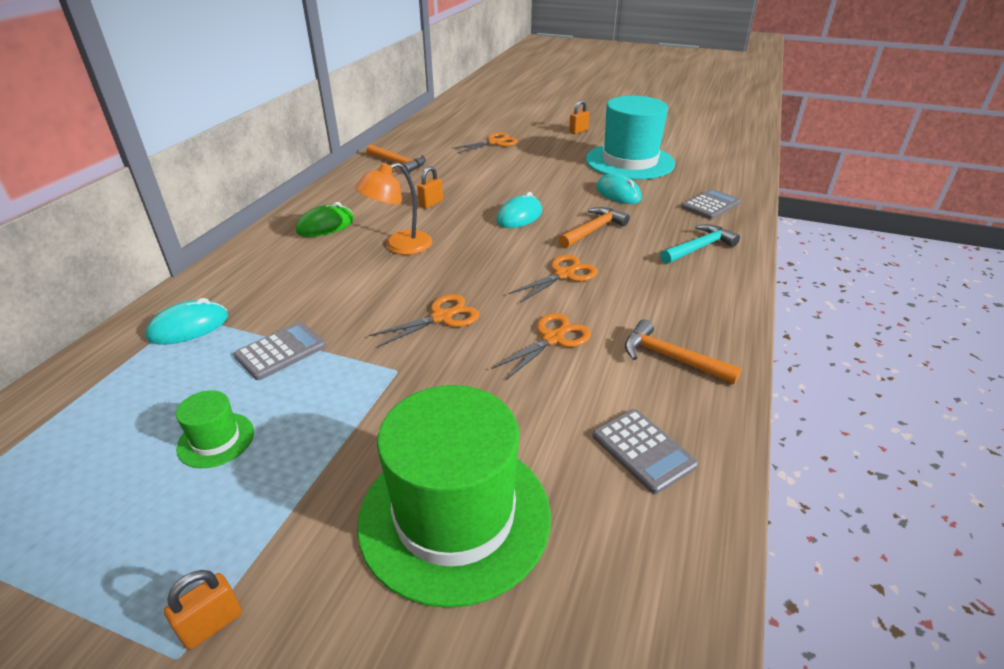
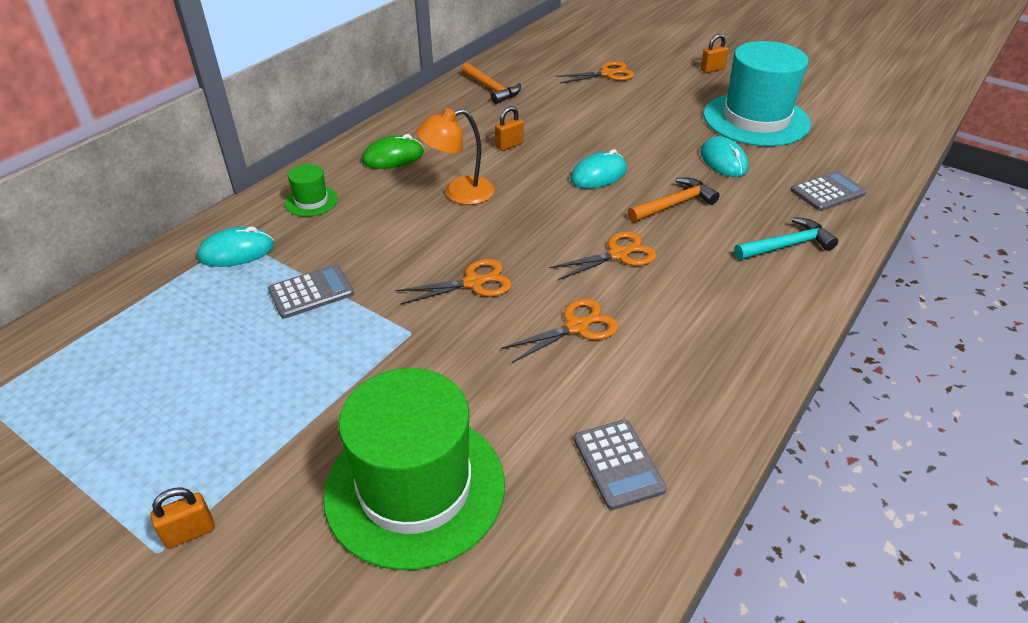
camera: 15 degrees right, 5 degrees up
green hat [176,390,254,468] -> green hat moved to [285,164,338,217]
orange hammer [625,319,741,384] -> none

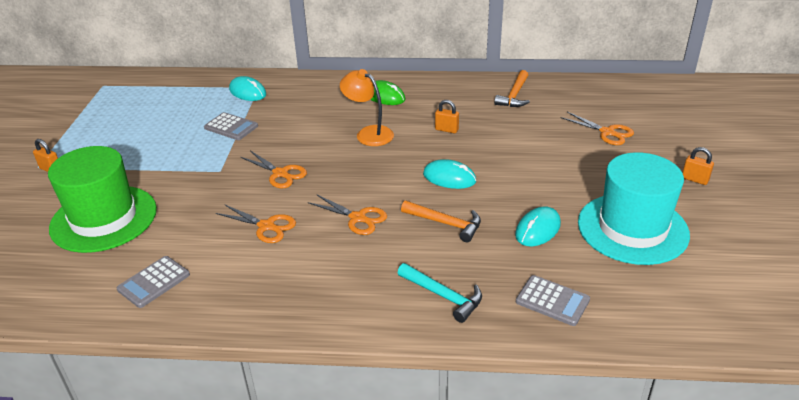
camera: 60 degrees right, 5 degrees down
green hat [285,164,338,217] -> none

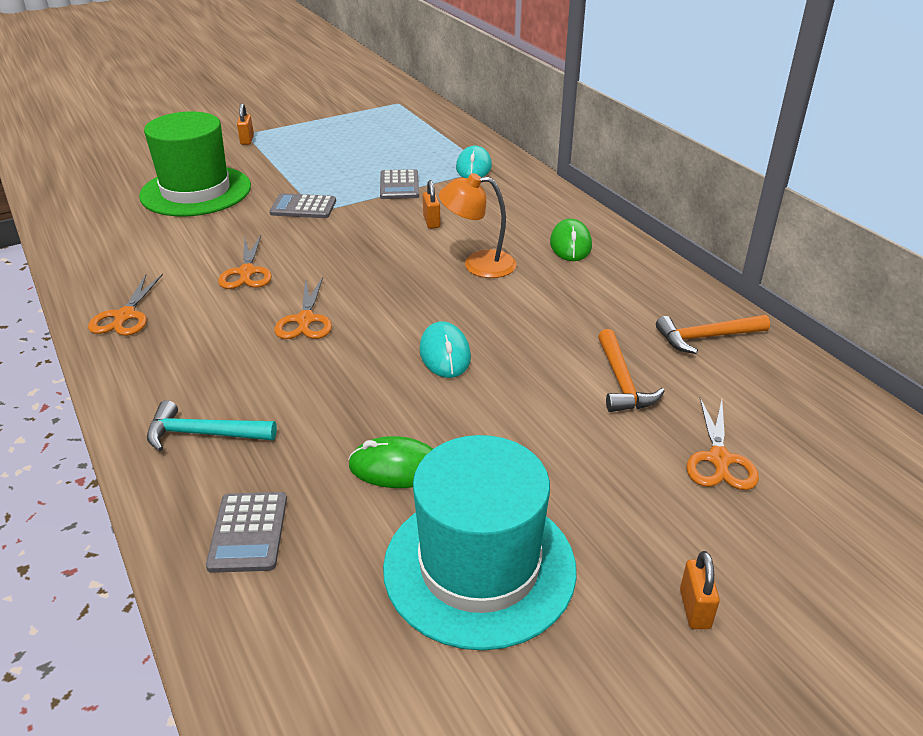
camera: 55 degrees right, 0 degrees up
grey calculator [116,256,190,308] -> grey calculator moved to [269,193,336,218]
orange scissors [241,151,307,188] -> orange scissors moved to [88,274,163,336]
orange lamp [340,69,394,146] -> orange lamp turned 90 degrees counterclockwise [439,173,517,278]
turquoise hammer [398,263,482,323] -> turquoise hammer turned 90 degrees clockwise [147,400,277,451]
orange hammer [401,201,481,242] -> orange hammer moved to [598,329,665,412]
orange padlock [435,100,459,133] -> orange padlock moved to [423,180,440,229]
turquoise mouse [515,206,561,247] -> green mouse [348,436,433,488]

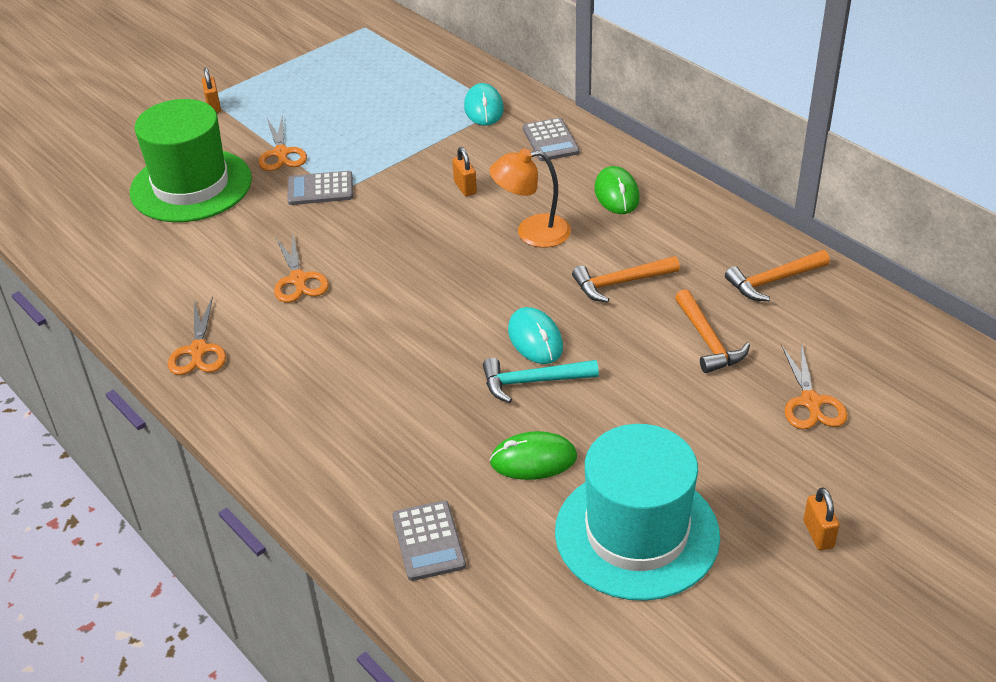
camera: 10 degrees left, 5 degrees up
turquoise hammer [147,400,277,451] -> turquoise hammer moved to [483,358,599,403]
orange scissors [274,277,332,339] -> orange scissors moved to [258,115,307,171]
grey calculator [380,169,419,199] -> grey calculator moved to [523,118,580,161]
none -> orange hammer [572,256,680,303]

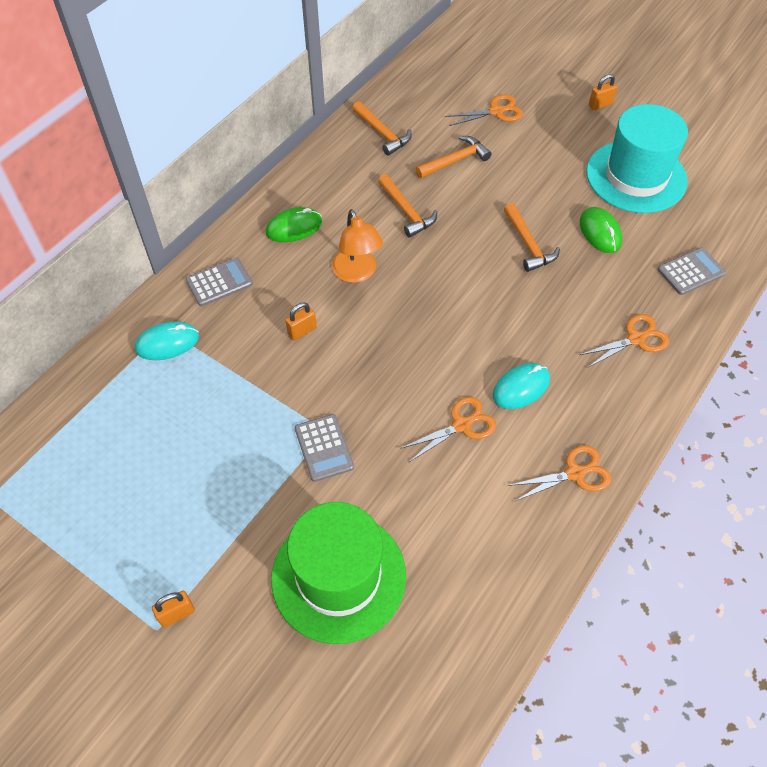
camera: 105 degrees left, 15 degrees up
orange scissors [258,115,307,171] -> orange scissors moved to [580,314,669,367]
turquoise hammer [483,358,599,403] -> orange hammer [504,203,560,272]
turquoise mouse [508,307,563,364] -> turquoise mouse moved to [493,363,550,409]

